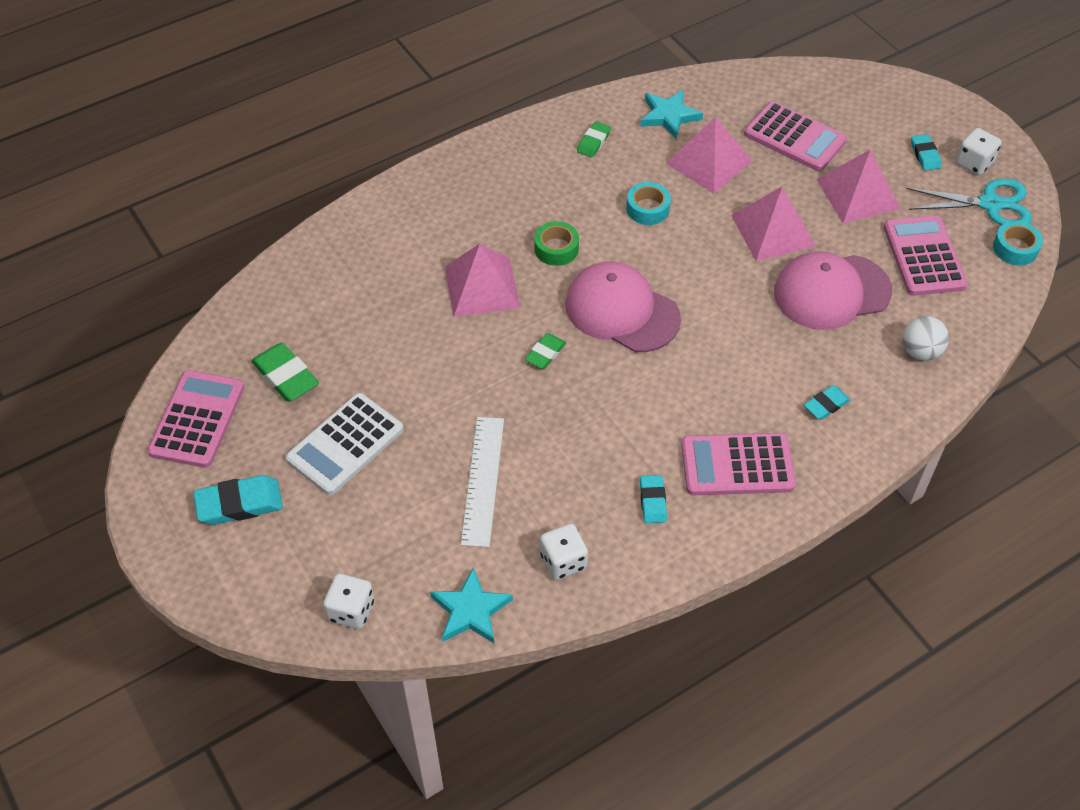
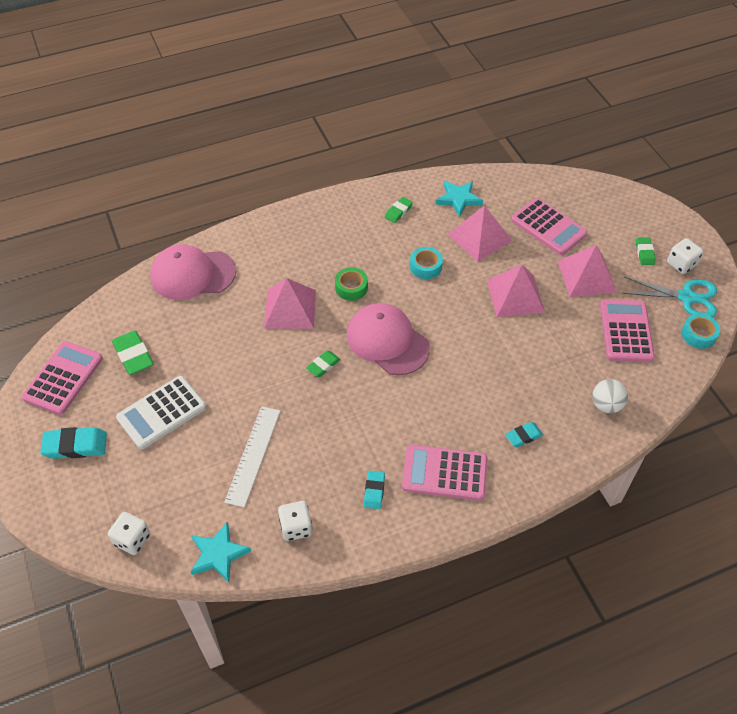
camera: 10 degrees right, 0 degrees up
pink cap [774,251,892,330] -> pink cap moved to [150,244,236,300]
turquoise eraser [911,134,941,171] -> green eraser [636,237,656,265]

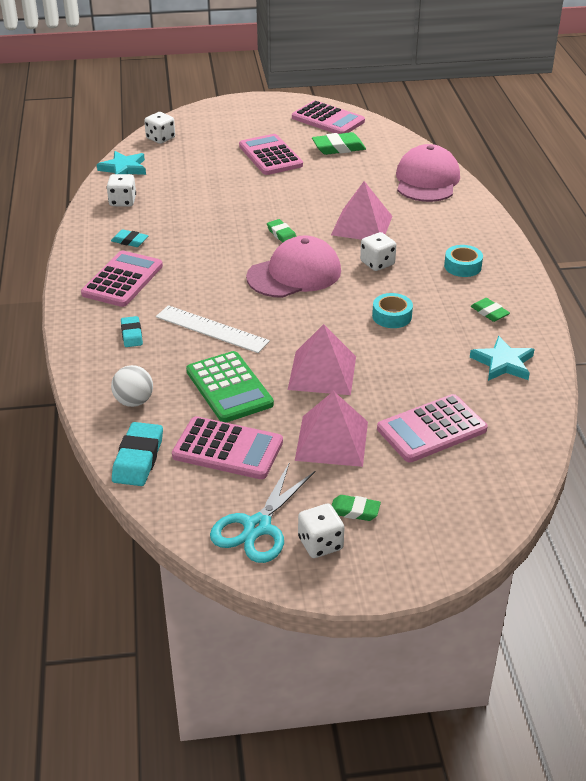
camera: 105 degrees right, 15 degrees down
turquoise eraser [40,427,107,459] -> turquoise eraser moved to [112,422,163,486]
white calculator [116,376,206,449] -> pink calculator [239,134,303,175]
white ruler [224,406,281,508] -> white ruler moved to [156,305,270,353]
green tape [335,267,368,301] -> white dice [360,232,396,271]
pink pyramid [447,205,512,262] -> none
turquoise tape [681,314,720,349] -> turquoise tape moved to [444,245,483,277]
none -> green calculator [186,351,274,422]

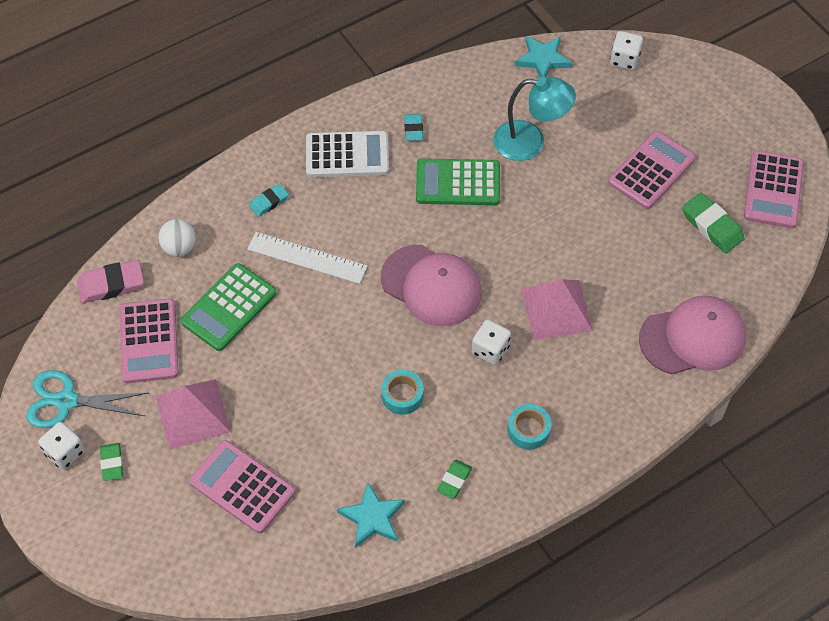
camera: 65 degrees right, 20 degrees up
pink calculator [81,251,163,307] -> white calculator [306,131,389,177]
white dice [107,174,136,207] -> none
turquoise eraser [112,422,163,486] -> pink eraser [77,260,144,303]
white ruler [156,305,270,353] -> white ruler turned 75 degrees counterclockwise [247,232,368,284]
green eraser [267,219,297,243] -> none
pink pyramid [288,324,356,395] -> none
none -> green calculator [416,158,500,205]
none -> turquoise lamp [494,77,576,161]

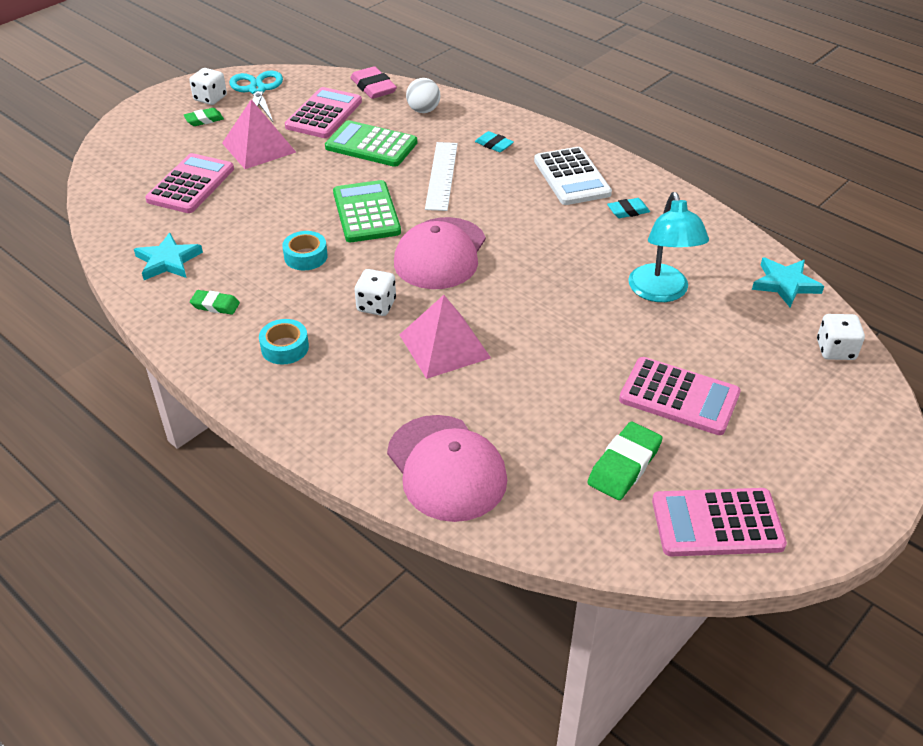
camera: 75 degrees right, 15 degrees down
pink calculator [119,298,179,383] -> pink calculator turned 135 degrees clockwise [285,87,362,138]
green calculator [416,158,500,205] -> green calculator moved to [333,180,401,242]

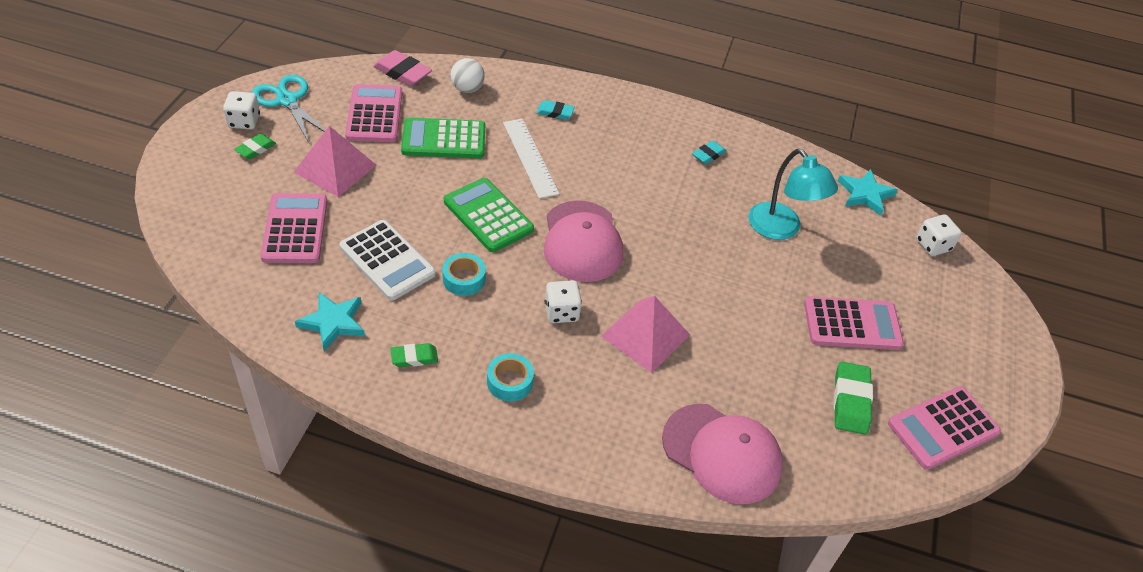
camera: 30 degrees left, 5 degrees up
white calculator [534,147,612,205] -> white calculator moved to [339,220,436,301]

